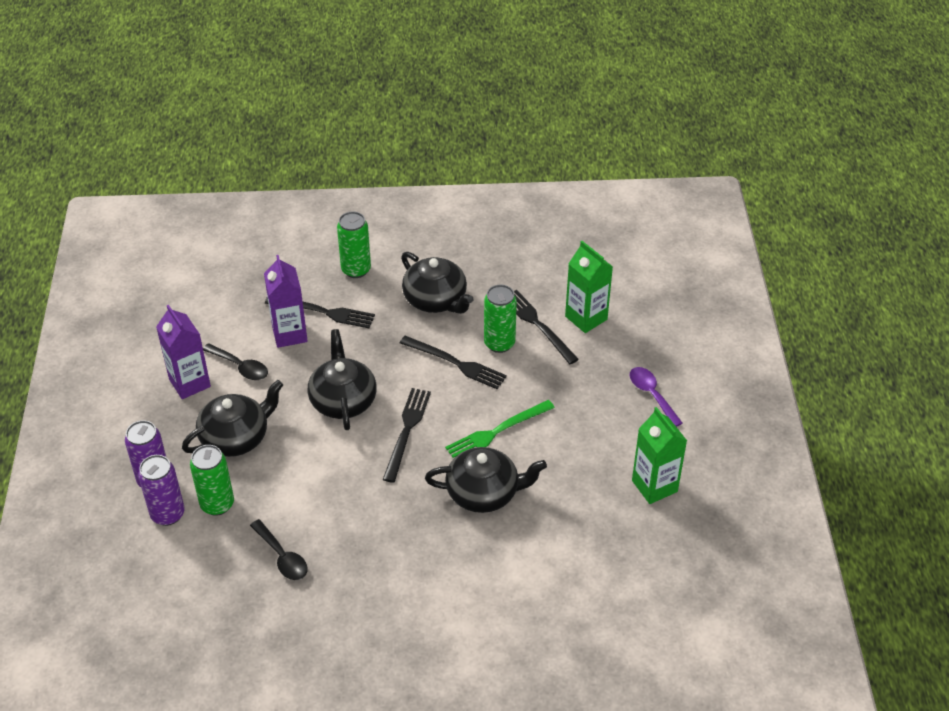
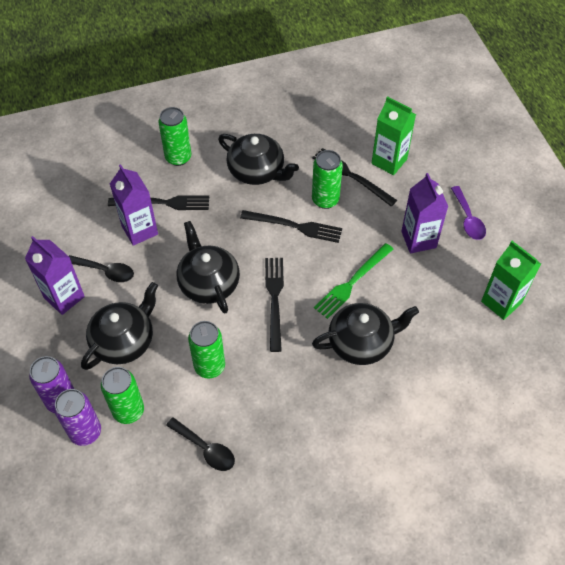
camera: 15 degrees left, 10 degrees up
purple spoon [630,367,683,427] -> purple spoon turned 150 degrees counterclockwise [451,186,486,240]
none -> green can [188,321,225,379]
none -> purple carton [401,173,449,253]

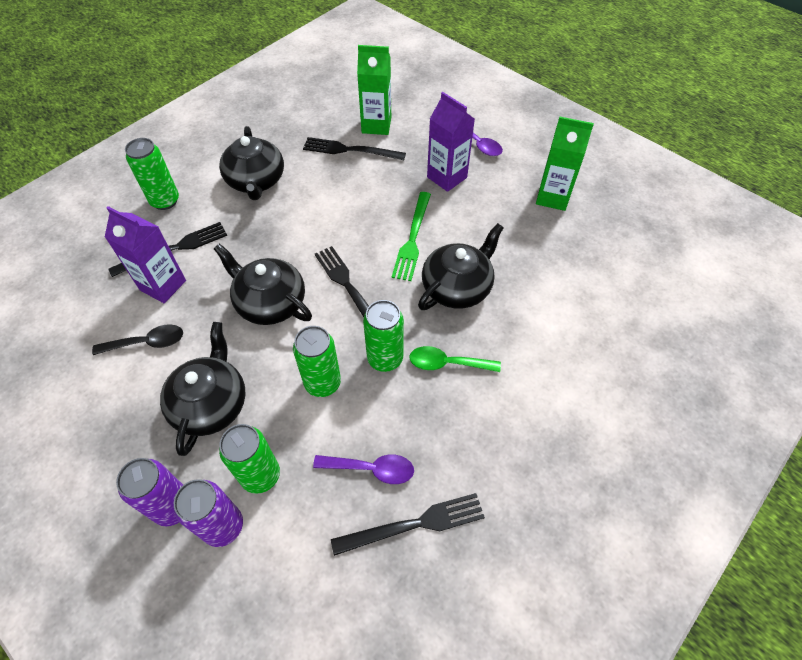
camera: 30 degrees left, 0 degrees up
purple carton [25,236,85,315] -> none
black spoon [166,417,235,471] -> purple spoon [313,454,414,484]
black teapot [218,134,299,185] -> black teapot turned 75 degrees clockwise [219,126,284,200]
black fork [240,210,342,243] -> black fork moved to [331,493,485,556]
green can [312,150,343,209] -> green can moved to [363,300,404,372]
none -> green spoon [409,346,501,372]

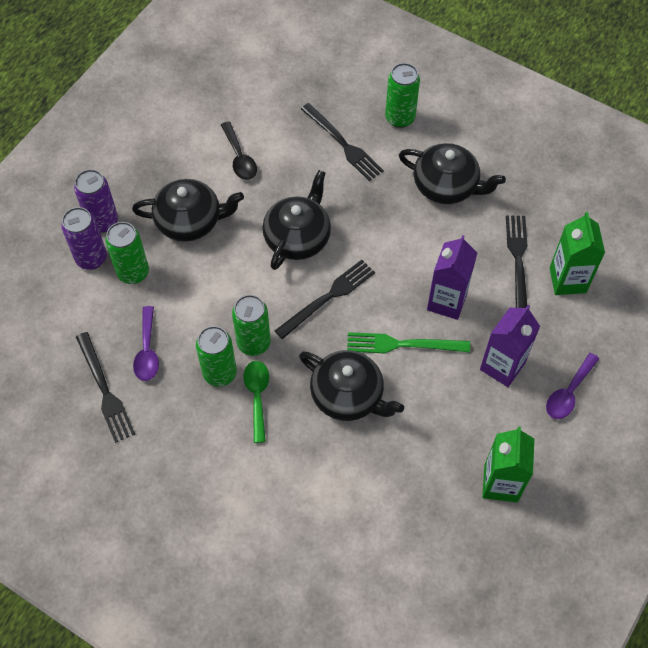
camera: 80 degrees right, 5 degrees up
purple carton [105,206,186,303] -> purple carton moved to [427,235,477,320]
black teapot [219,126,284,200] -> black teapot turned 135 degrees counterclockwise [399,143,506,204]
green can [293,326,341,397] -> green can moved to [196,326,237,387]

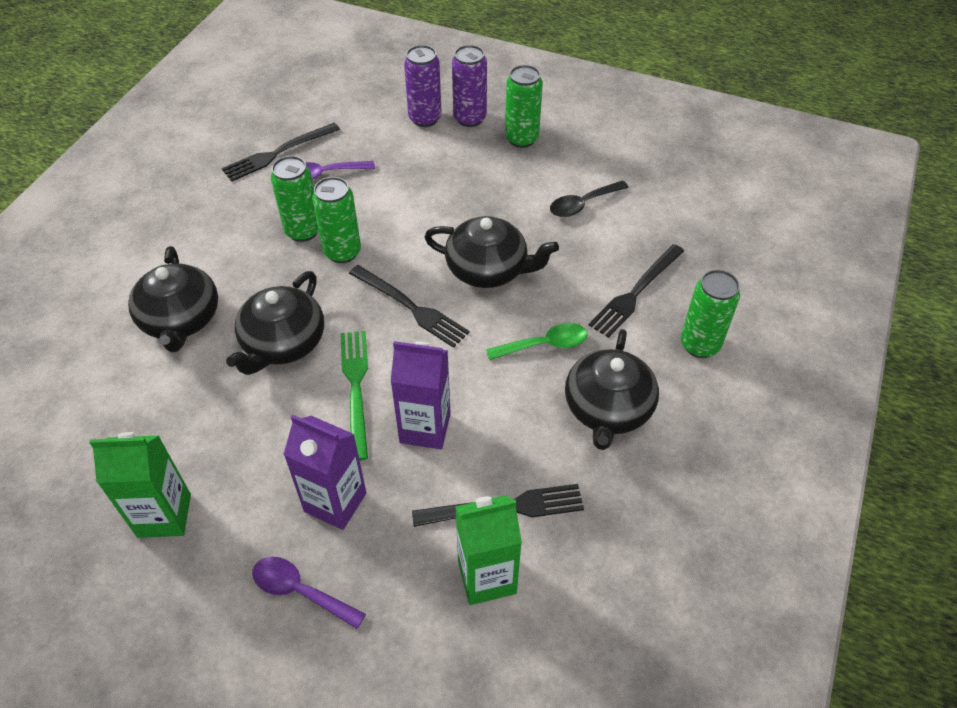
camera: 80 degrees right, 10 degrees down
green can [105,222,149,284] -> green can moved to [505,65,543,148]
black teapot [132,179,244,242] -> black teapot moved to [128,246,218,352]
green spoon [243,361,269,443] -> green spoon moved to [486,323,587,360]

